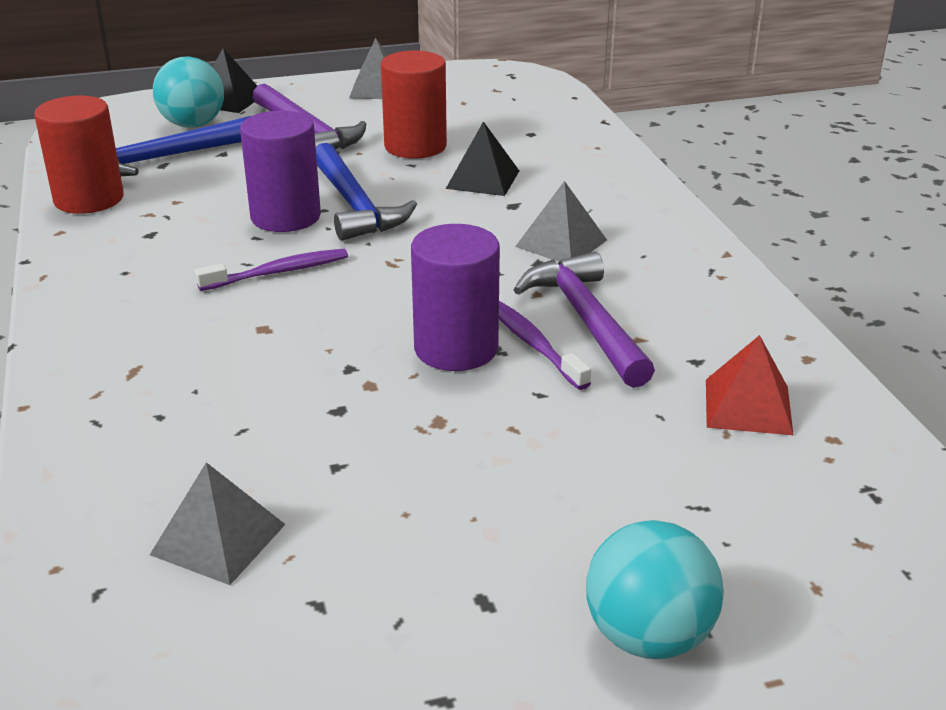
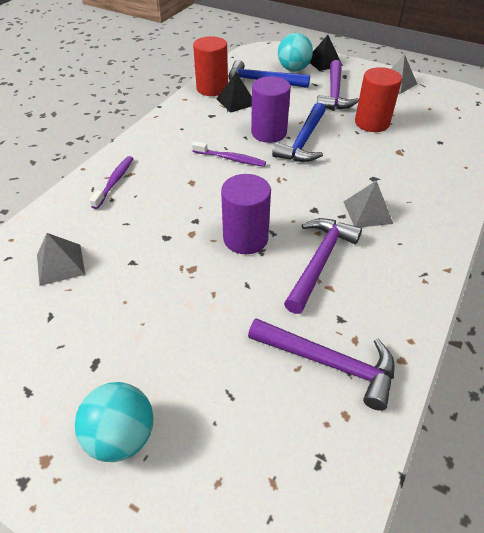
camera: 45 degrees right, 15 degrees up
black pyramid [446,121,519,196] -> black pyramid moved to [217,72,252,113]
purple toothbrush [499,301,591,390] -> purple toothbrush moved to [90,156,133,209]
red pyramid [706,335,793,435] -> purple hammer [248,318,394,411]

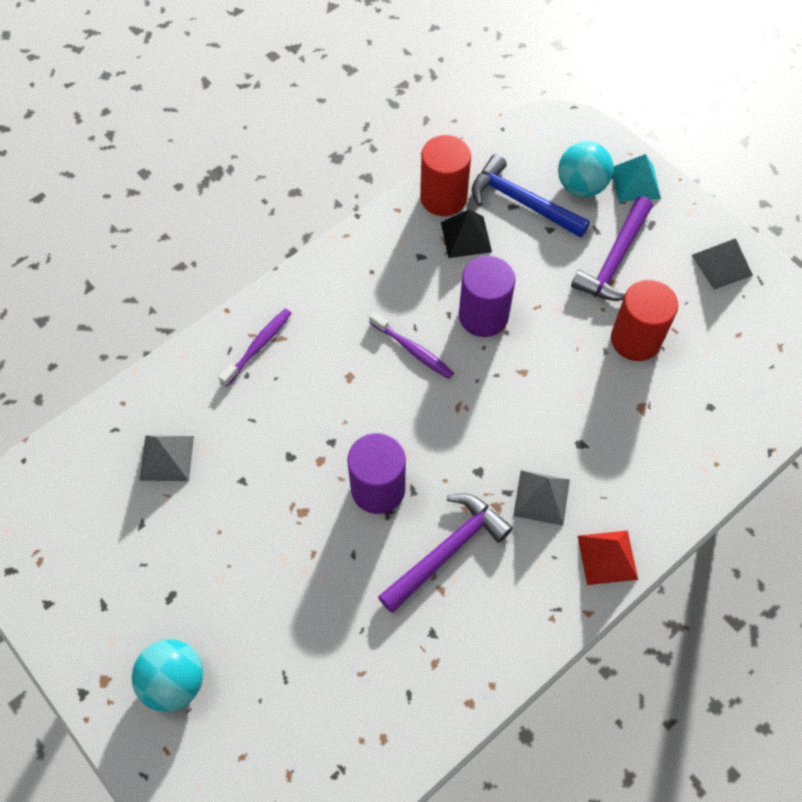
camera: 20 degrees right, 15 degrees up
purple hammer [248,318,394,411] -> none
blue hammer [272,103,326,162] -> none
black pyramid [310,35,343,71] -> turquoise pyramid [613,154,661,202]
none -> red pyramid [578,530,638,585]

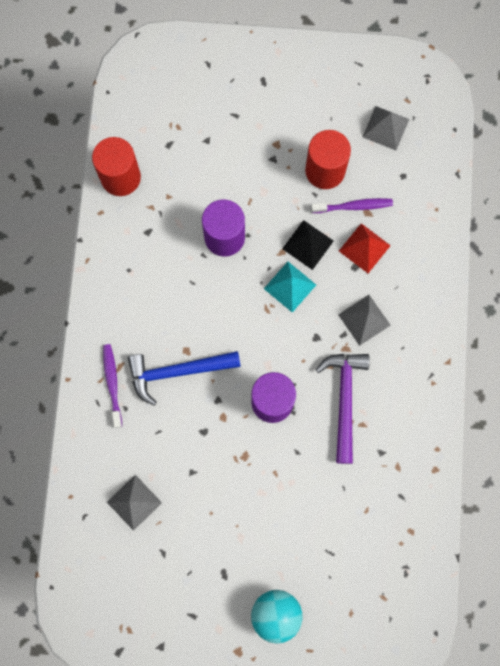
camera: 45 degrees left, 15 degrees up
purple toothbrush [369,312,454,379] -> purple toothbrush moved to [311,198,393,213]
black pyramid [441,210,492,258] -> black pyramid moved to [282,220,334,270]
blue hammer [472,154,590,238] -> blue hammer moved to [128,351,241,405]
turquoise ball [558,141,614,197] -> none
purple hammer [571,196,653,301] -> none
red pyramid [578,530,638,585] -> red pyramid moved to [339,223,391,273]
turquoise pyramid [613,154,661,202] -> turquoise pyramid moved to [264,262,316,313]
grey pyramid [692,238,753,290] -> grey pyramid moved to [363,106,409,150]

